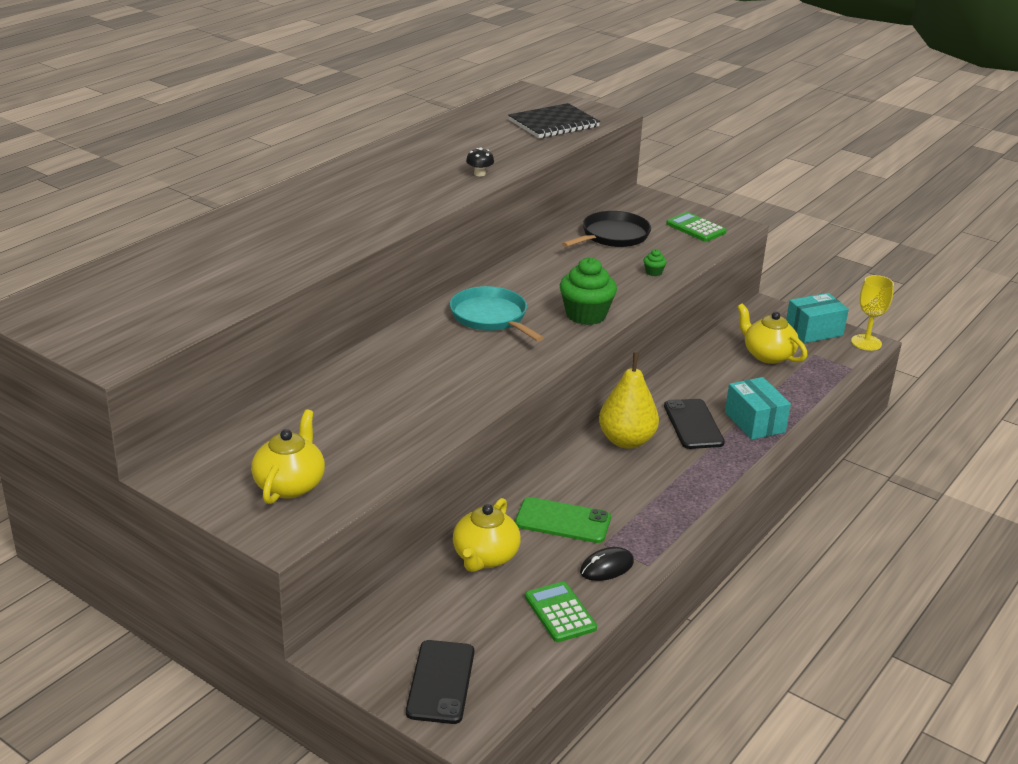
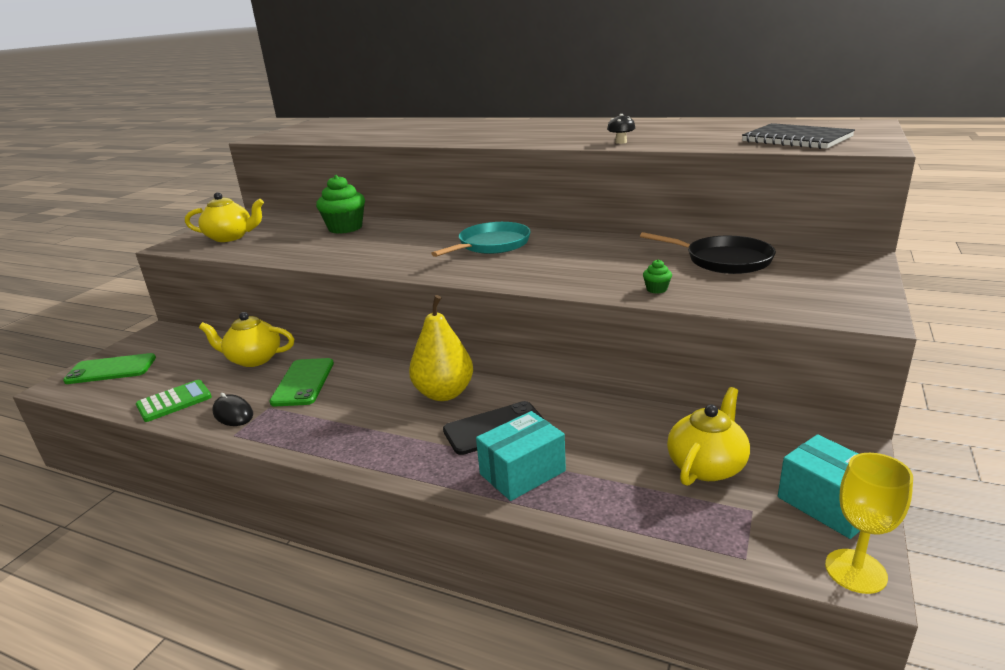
camera: 80 degrees right, 5 degrees down
black phone [406,640,474,724] -> green phone [63,353,156,384]
green cupcake [560,257,617,325] -> green cupcake moved to [316,175,365,234]
green calculator [666,212,726,242] -> none

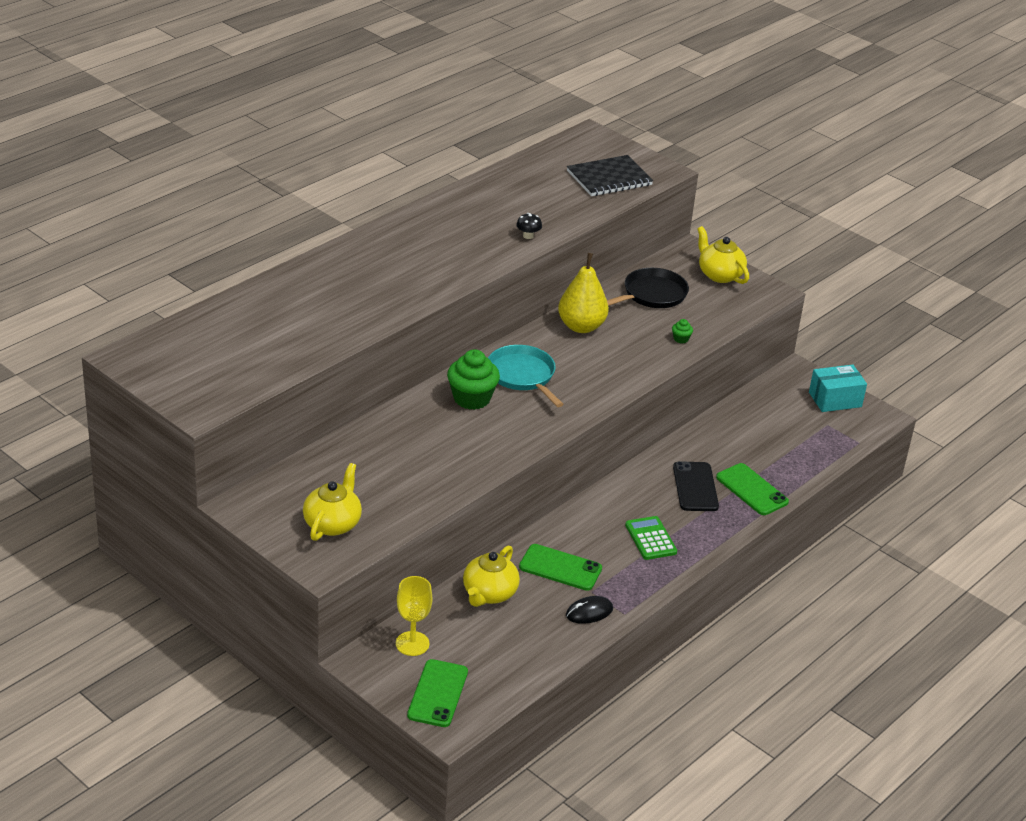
camera: 75 degrees left, 10 degrees up
green calculator [136,380,212,422] -> green calculator moved to [625,516,677,560]
green cupcake [316,175,365,234] -> green cupcake moved to [447,349,500,410]
yellow pear [409,295,473,401] -> yellow pear moved to [558,253,609,333]
turquoise box [476,411,566,501] -> green phone [716,463,789,515]
yellow teapot [667,387,750,486] -> yellow teapot moved to [698,226,749,284]
yellow goblet [825,453,913,594] -> yellow goblet moved to [396,576,432,656]

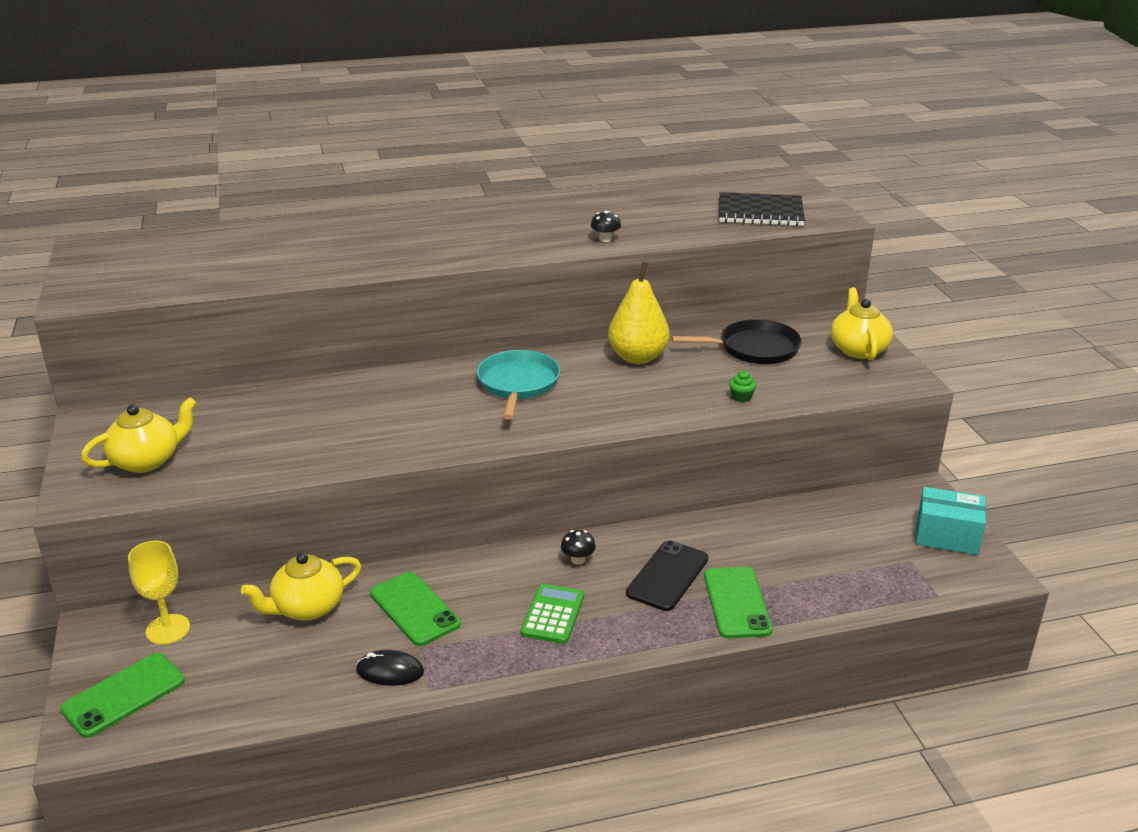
camera: 35 degrees right, 5 degrees down
green cupcake [447,349,500,410] -> none
none -> black mushroom [561,530,596,564]

